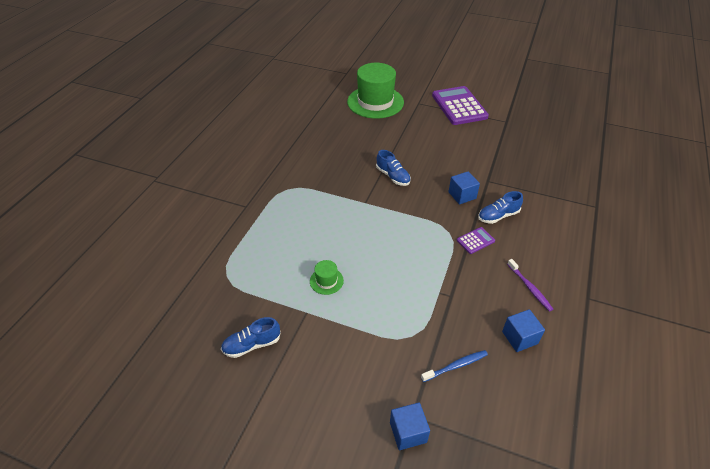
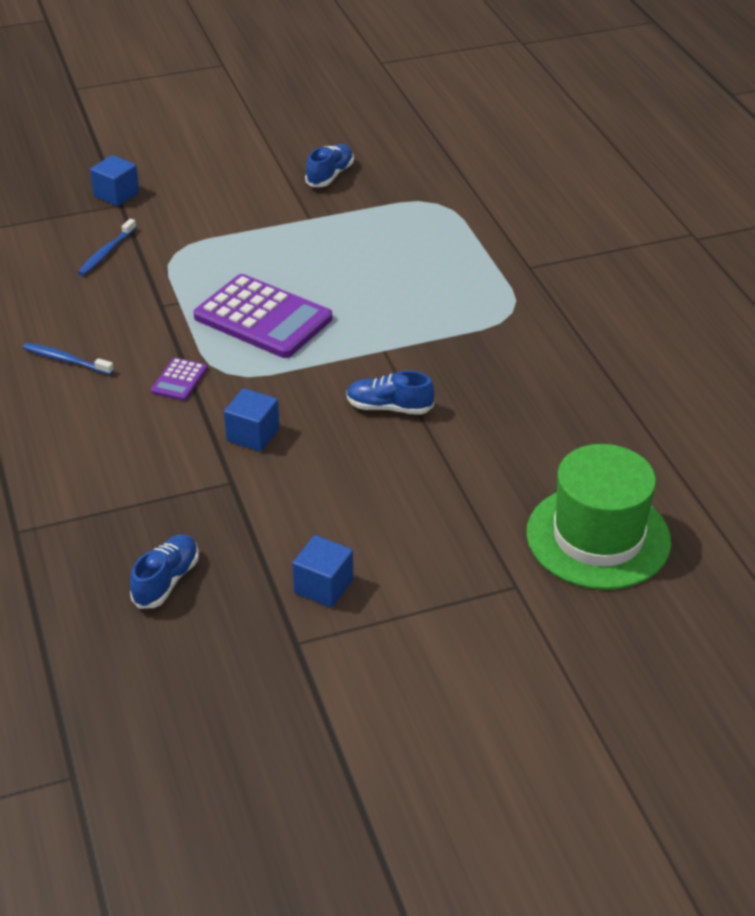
camera: 140 degrees right, 5 degrees down
green hat [310,260,344,295] -> none
purple calculator [432,86,489,125] -> purple calculator moved to [194,274,332,358]
blue shoe [478,191,523,224] -> blue shoe moved to [130,534,199,609]
blue cube [502,309,545,352] -> blue cube moved to [292,535,353,608]
purple toothbrush [507,259,553,312] -> blue toothbrush [23,343,114,375]

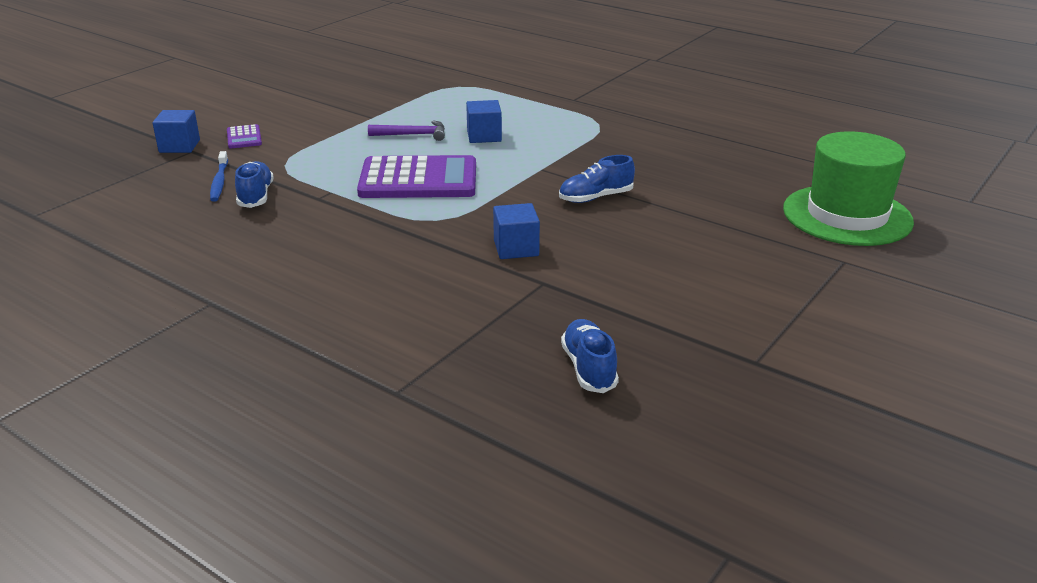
camera: 35 degrees left, 10 degrees down
blue toothbrush [23,343,114,375] -> none
purple calculator [151,358,207,401] -> purple calculator moved to [227,124,262,149]
blue cube [292,535,353,608] -> blue cube moved to [466,100,502,143]
blue shoe [305,144,354,187] -> blue shoe moved to [235,161,274,208]
none -> purple hammer [368,121,445,141]

